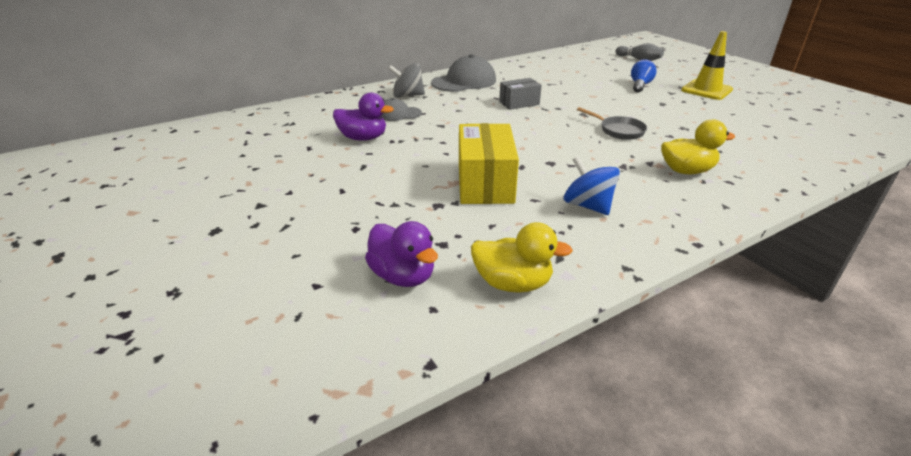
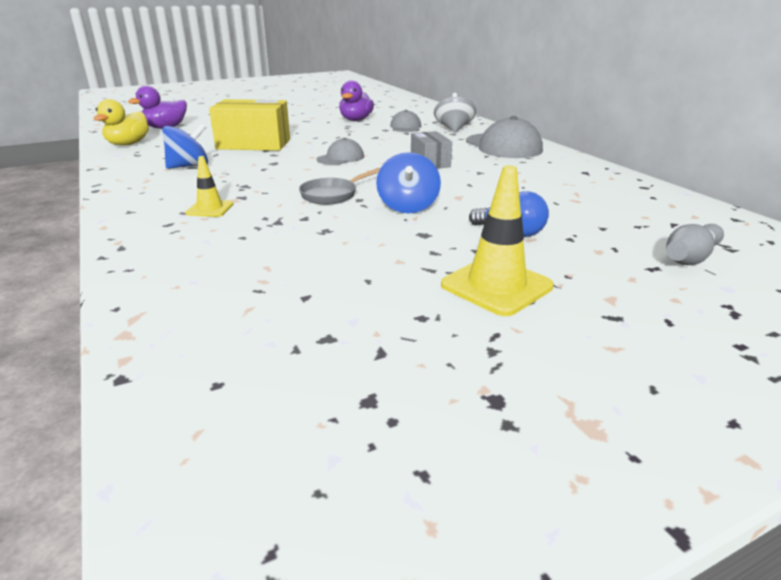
camera: 95 degrees right, 5 degrees down
yellow duck [661,119,735,174] -> yellow traffic cone [186,156,234,217]
none -> grey cap [317,138,364,165]
none -> blue spinning top [376,152,441,213]

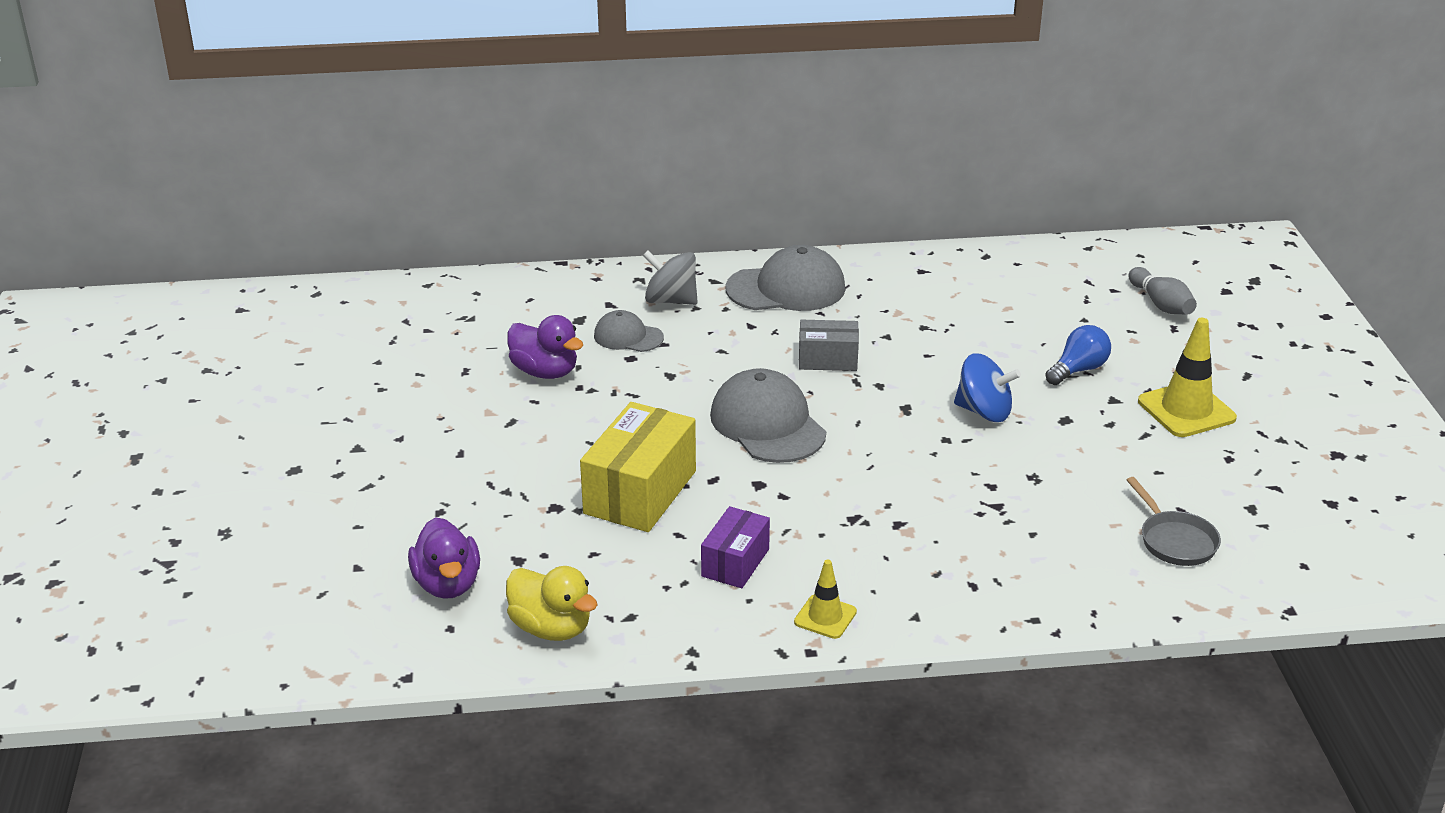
camera: 70 degrees left, 5 degrees up
blue spinning top [162,123,208,169] -> purple box [701,506,770,588]
yellow traffic cone [186,156,234,217] -> yellow traffic cone moved to [794,560,857,639]
grey pan [299,168,380,205] -> grey pan moved to [1127,477,1221,566]
grey cap [317,138,364,165] -> grey cap [710,368,826,463], size x1.76

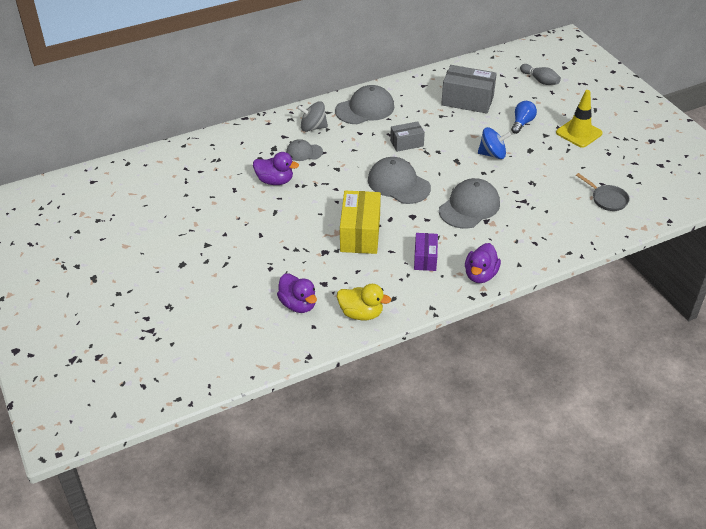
camera: 20 degrees left, 10 degrees up
yellow traffic cone [794,560,857,639] -> purple duck [465,243,501,283]
none -> grey cap [439,178,500,229]
none -> grey box [441,65,497,114]

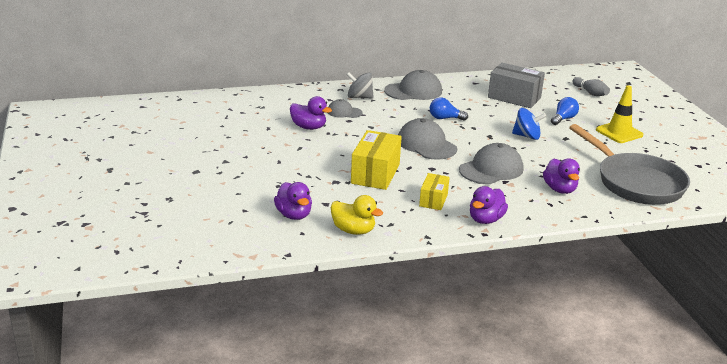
camera: 10 degrees right, 15 degrees down
grey box [390,121,425,152] -> blue light bulb [430,97,468,121]
purple box [414,233,438,271] -> yellow box [419,173,450,210]
grey pan [576,173,630,211] -> grey pan [569,124,690,205], size x2.34
none -> purple duck [543,159,580,194]

